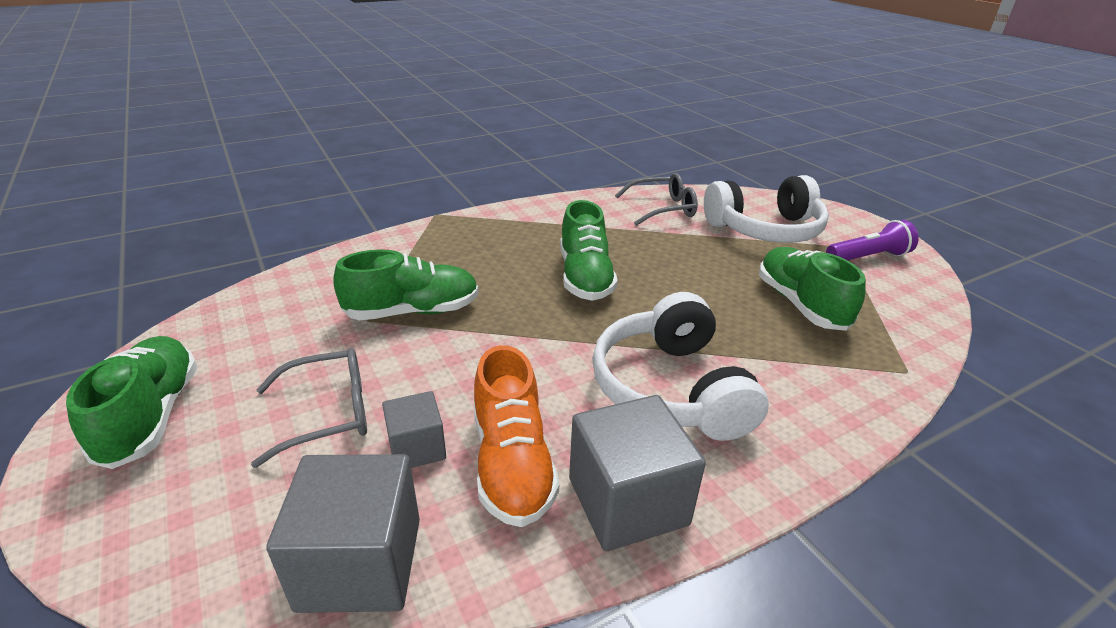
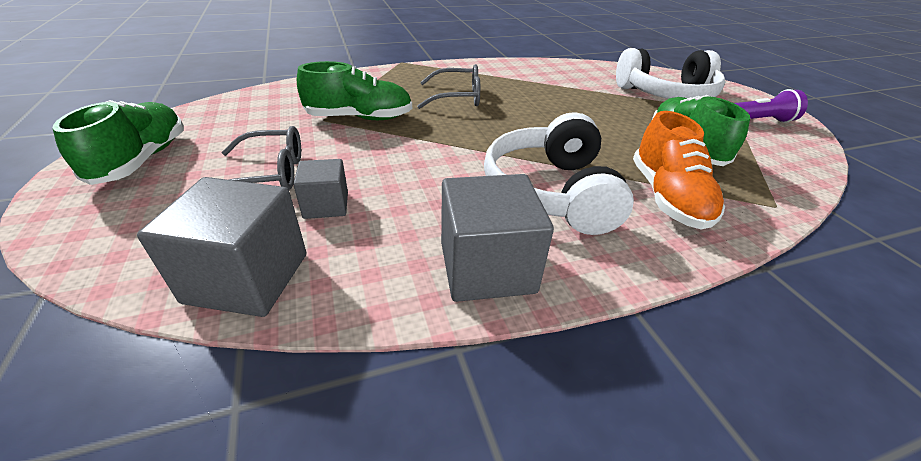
camera: 10 degrees right, 5 degrees up
orange shoe [474,345,559,527] -> orange shoe moved to [633,111,725,230]
green shoe [560,200,618,301] -> none
grey glasses [615,173,698,226] -> grey glasses moved to [417,64,480,109]

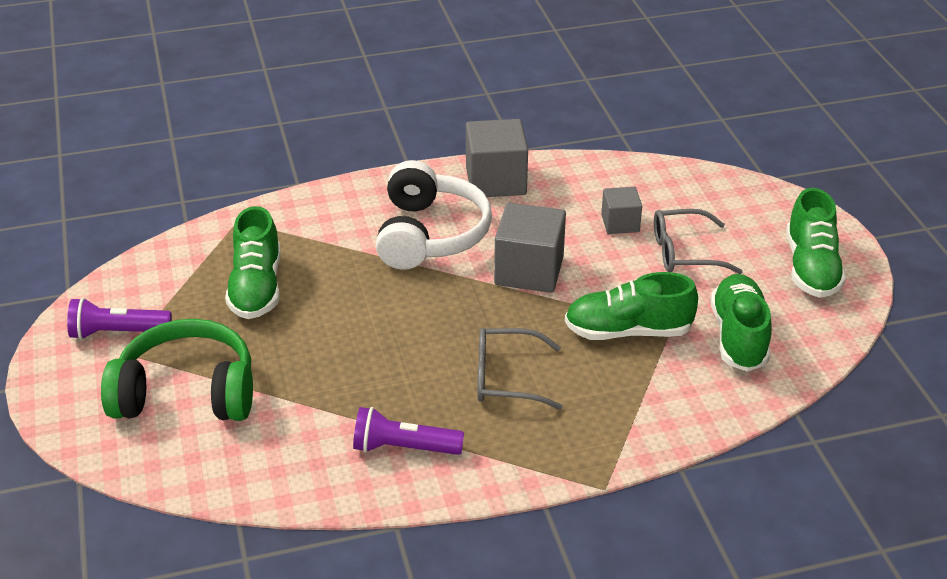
camera: 175 degrees left, 0 degrees up
grey cube [137,177,306,317] -> grey cube moved to [494,203,566,293]
white headphones [616,48,726,99] -> green headphones [101,319,253,421]
orange shoe [633,111,725,230] -> none
none -> purple flashlight [353,407,464,455]
none -> green shoe [711,274,772,372]

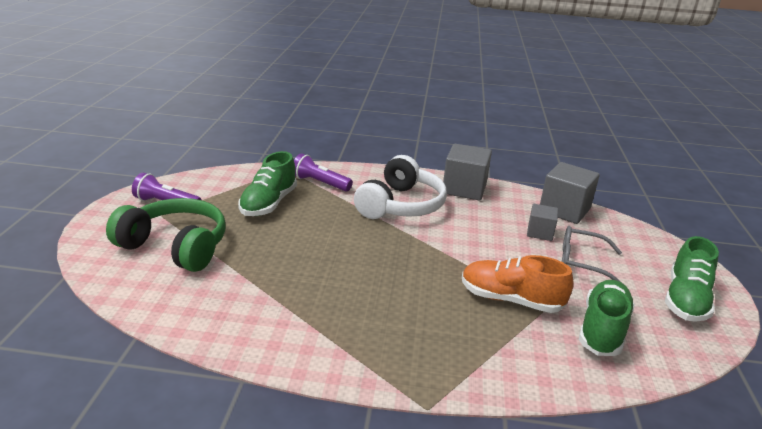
camera: 20 degrees right, 10 degrees down
purple flashlight [353,407,464,455] -> purple flashlight moved to [294,153,353,191]
grey glasses [478,328,563,410] -> none
grey cube [494,203,566,293] -> grey cube moved to [540,162,600,224]
green shoe [565,272,698,340] -> orange shoe [462,255,574,313]

